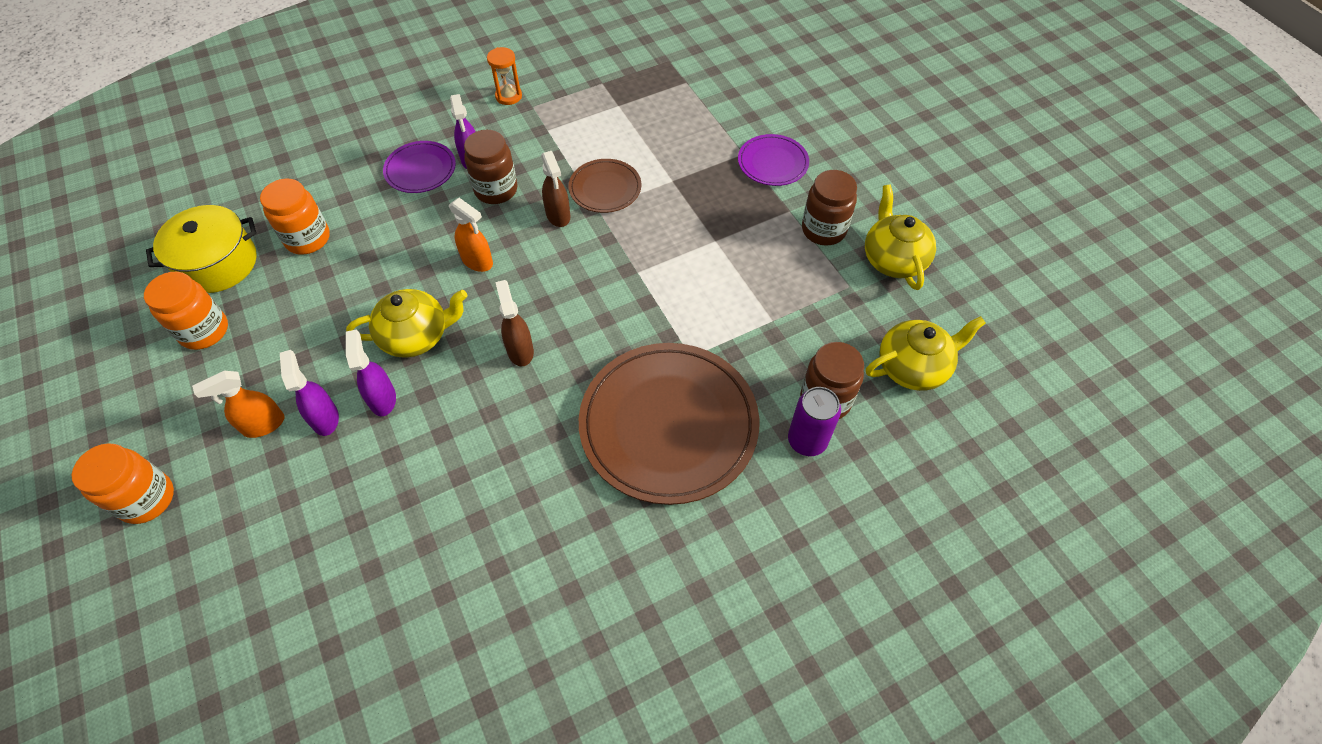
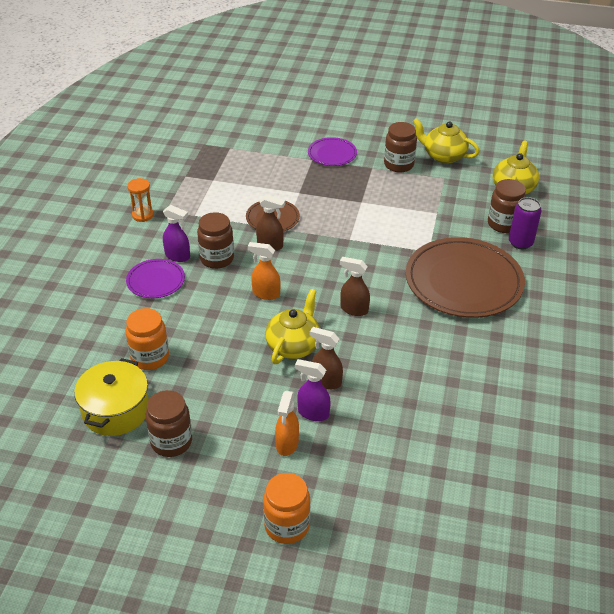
camera: 50 degrees left, 15 degrees down
orange jar [144,272,228,350] -> brown jar [146,390,192,457]
purple spray bottle [346,330,396,416] -> brown spray bottle [310,327,343,389]
orange spray bottle [449,198,493,272] -> orange spray bottle turned 150 degrees counterclockwise [248,242,281,300]

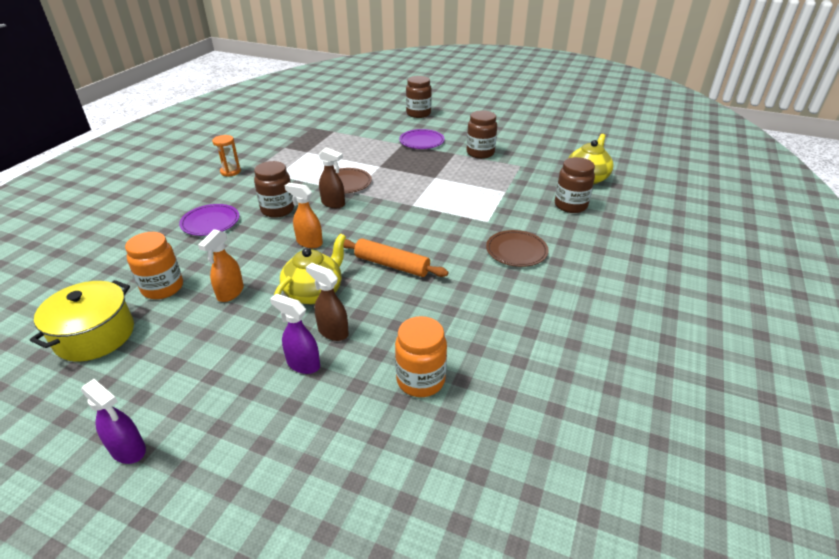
camera: 10 degrees right, 5 degrees down
brown jar [146,390,192,457] -> brown jar moved to [406,76,432,118]
purple spray bottle [163,205,190,262] -> purple spray bottle moved to [81,379,146,464]
orange jar [263,473,310,544] -> orange jar moved to [395,316,447,397]
orange spray bottle [275,391,299,456] -> orange spray bottle moved to [198,229,244,302]
brown spray bottle [340,257,370,316] -> orange rolling pin [344,238,448,277]
brown plate [406,237,525,318] -> brown plate [486,230,549,267], size x0.49
yellow teapot [413,119,480,164] -> none
purple can [509,197,542,249] -> none

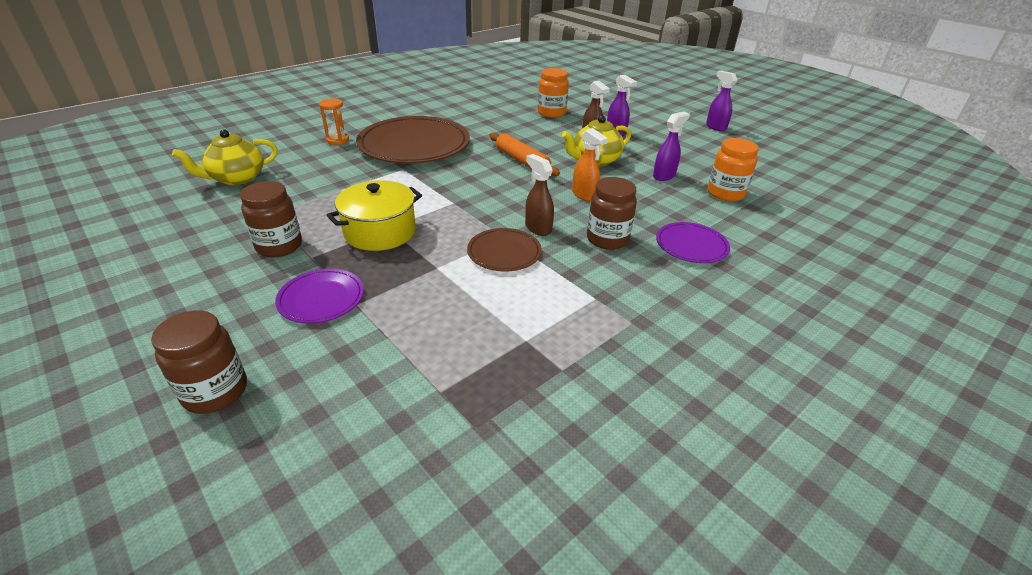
camera: 155 degrees left, 0 degrees up
yellow pot [30,280,134,362] -> yellow pot moved to [327,180,422,251]
orange spray bottle [198,229,244,302] -> purple spray bottle [653,112,690,181]
orange hourglass [212,135,241,177] -> orange hourglass moved to [319,98,349,145]
brown plate [486,230,549,267] -> brown plate [356,116,470,164], size x2.03
brown jar [555,157,595,213] -> none

